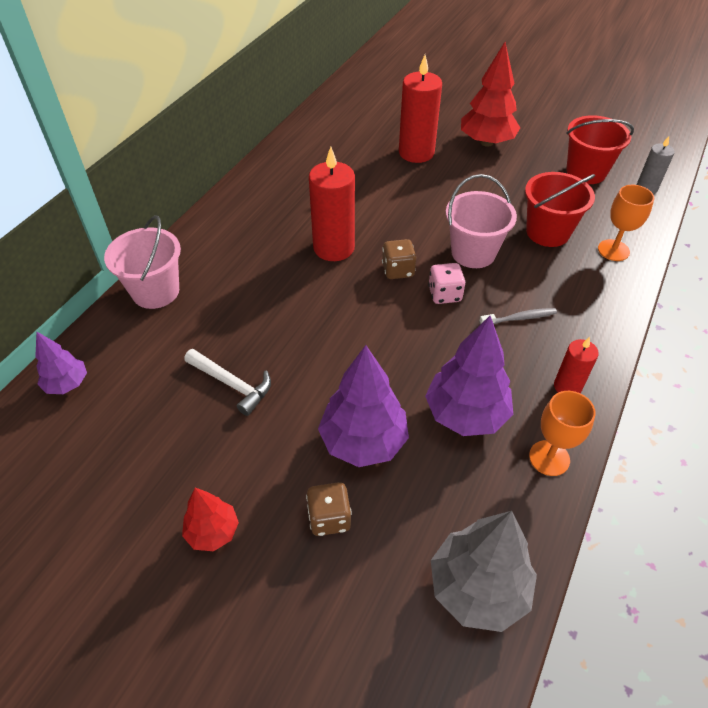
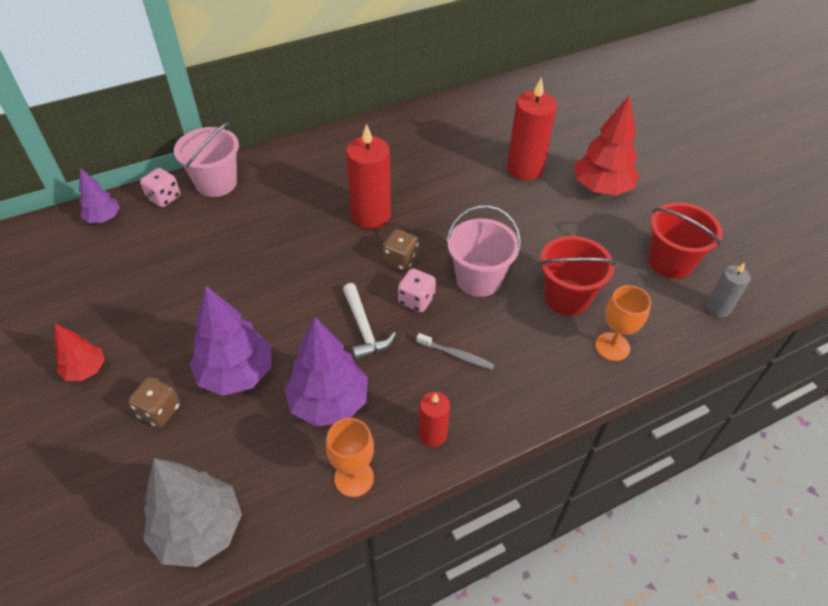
camera: 35 degrees right, 0 degrees up
white hammer [184,349,271,416] -> white hammer moved to [343,283,396,360]
none -> pink dice [140,168,180,207]

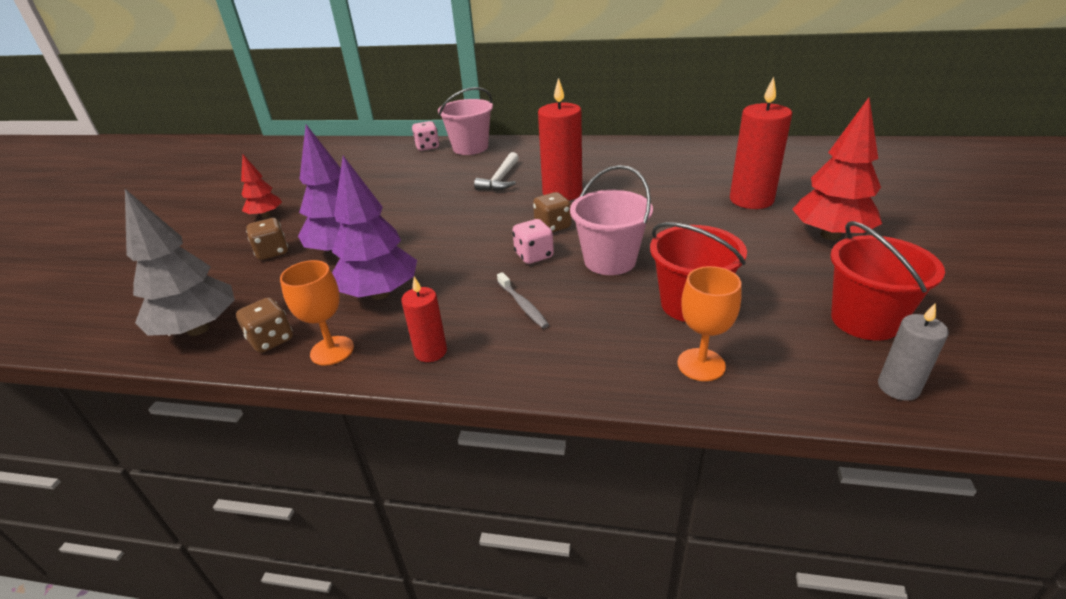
camera: 40 degrees right, 15 degrees down
purple tree [79,168,120,223] -> none
white hammer [343,283,396,360] -> white hammer moved to [474,152,519,191]
none -> brown dice [236,297,293,353]

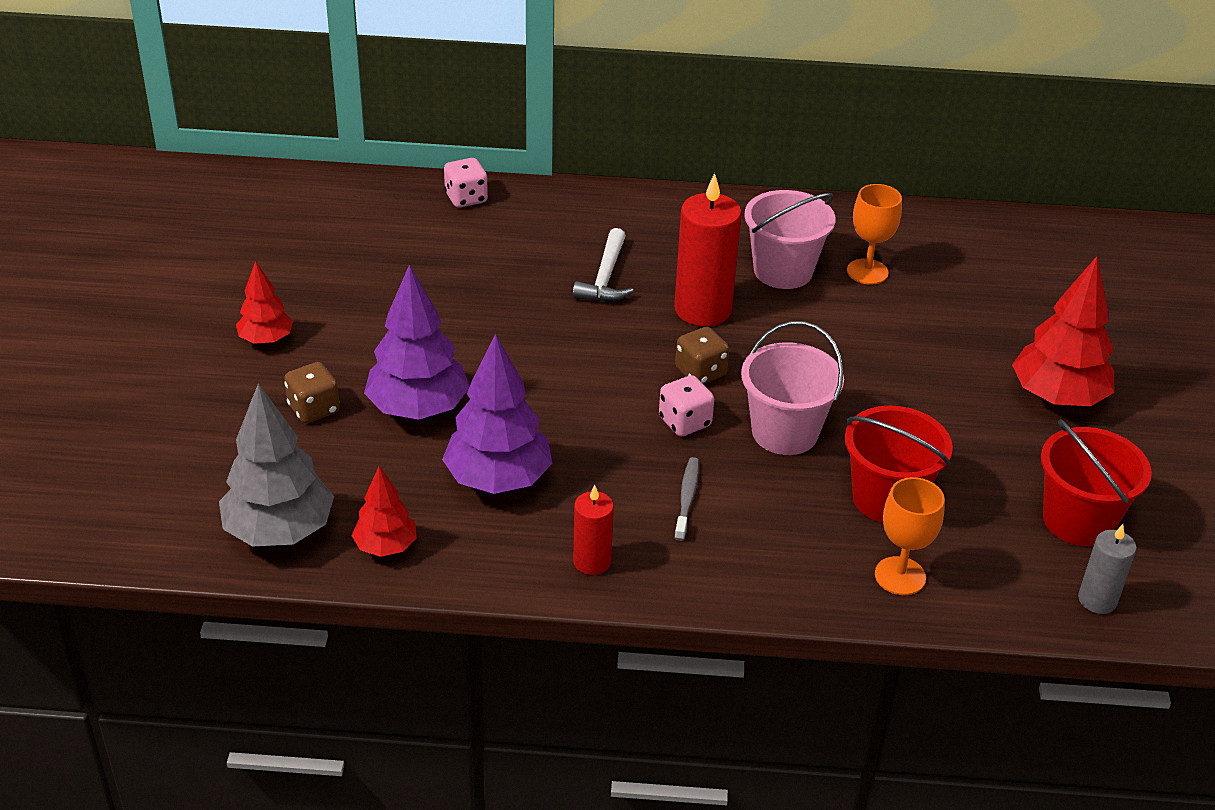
camera: 10 degrees left, 5 degrees up
brown dice [236,297,293,353] -> red tree [351,466,417,557]
orange goblet [280,260,354,366] -> orange goblet moved to [847,184,902,285]
pink bucket [438,87,493,155] -> pink bucket moved to [744,190,836,289]
grey toothbrush [497,272,549,328] -> grey toothbrush turned 135 degrees counterclockwise [675,457,699,541]
red candle [730,77,792,209] -> none

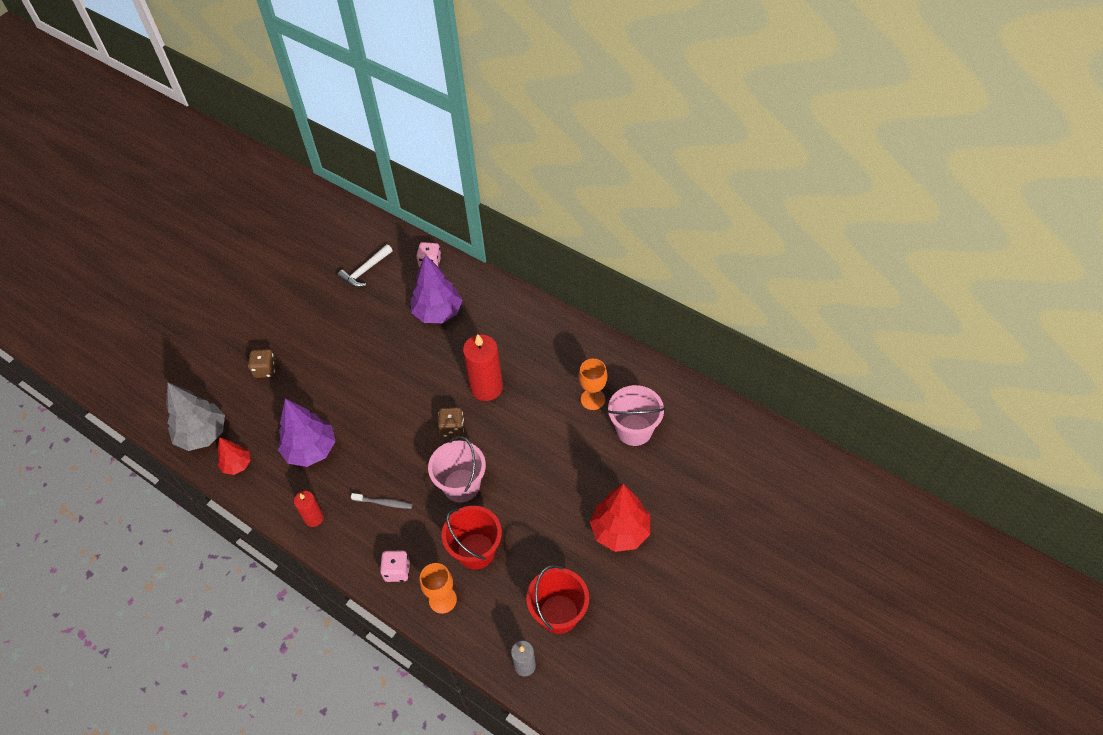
camera: 35 degrees right, 15 degrees up
red tree [236,261,293,344] -> none
purple tree [364,264,470,420] -> purple tree moved to [411,255,462,323]
white hammer [573,228,633,302] -> white hammer moved to [338,244,393,287]
pink dice [659,375,714,436] -> pink dice moved to [380,550,410,582]
grey toothbrush [675,457,699,541] -> grey toothbrush turned 60 degrees clockwise [351,493,412,509]
pink bucket [744,190,836,289] -> pink bucket moved to [607,385,665,446]

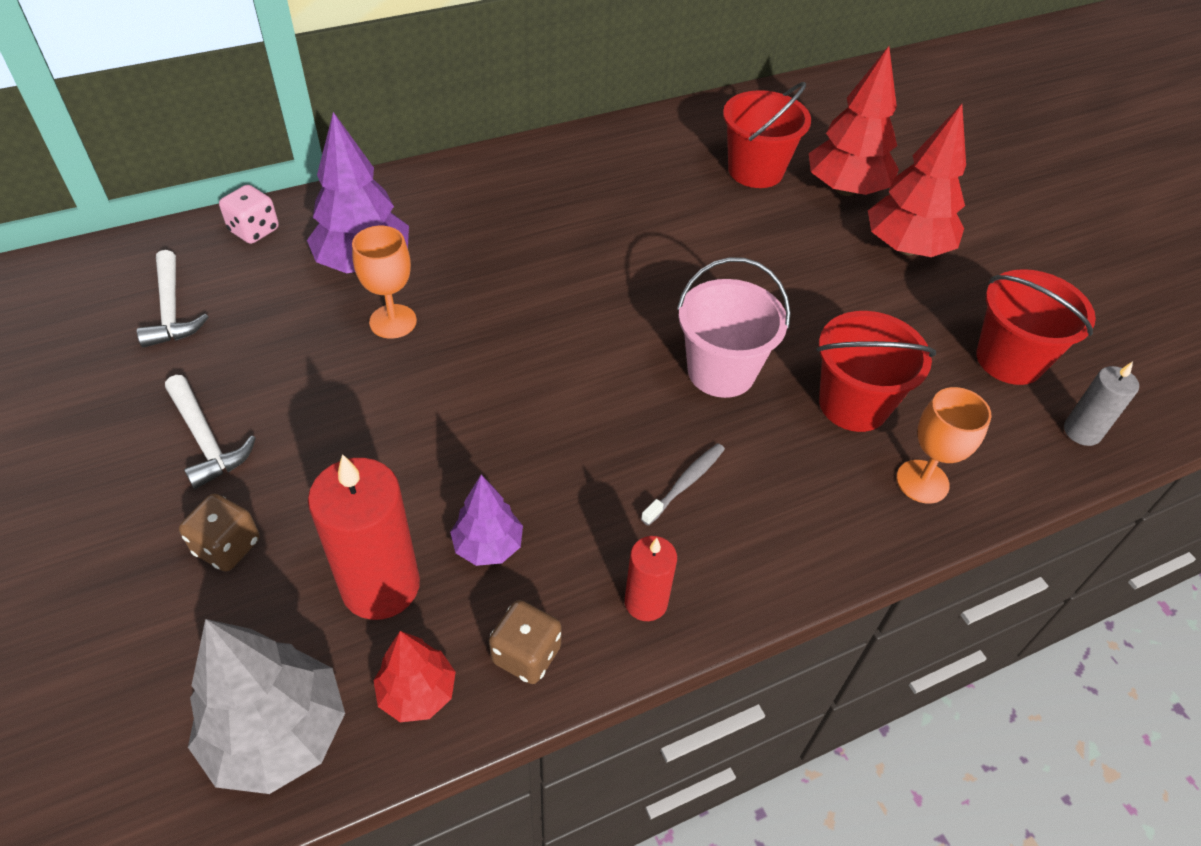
camera: 65 degrees left, 5 degrees down
purple tree [278,398,336,467] -> purple tree [450,475,523,566], size x0.57
pink dice [380,550,410,582] -> none
brown dice [438,407,464,437] -> brown dice moved to [489,600,562,684]
red candle [463,334,503,401] -> red candle moved to [308,454,420,620]
orange goblet [579,359,607,410] -> orange goblet moved to [352,226,417,339]
pink bucket [607,385,665,446] -> red bucket [723,82,811,188]
none -> white hammer [165,375,256,489]
none -> red tree [809,46,899,196]

